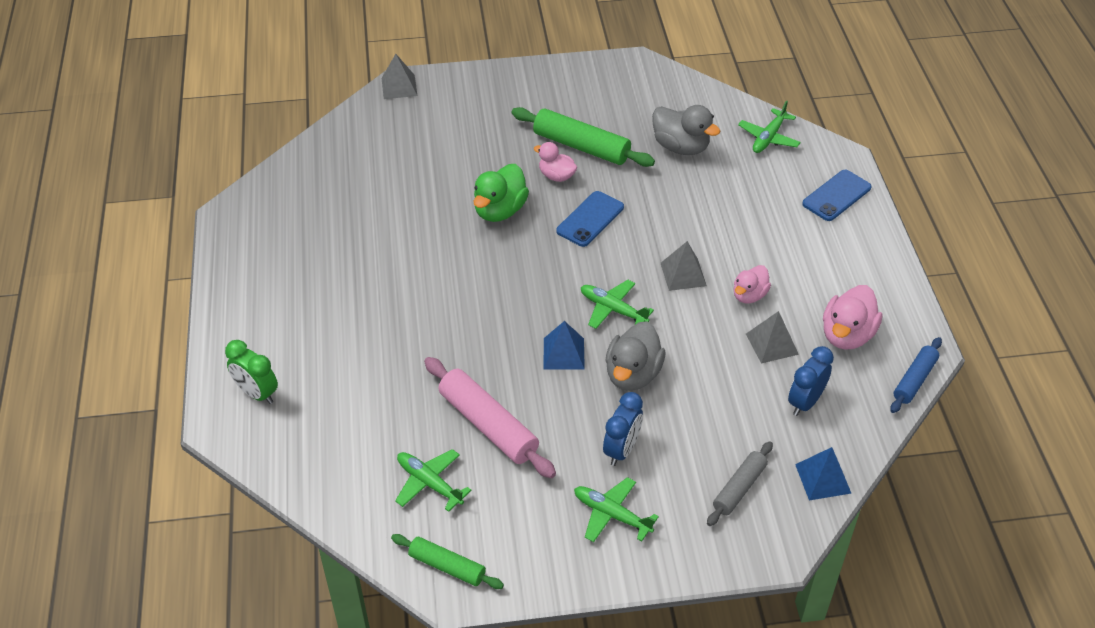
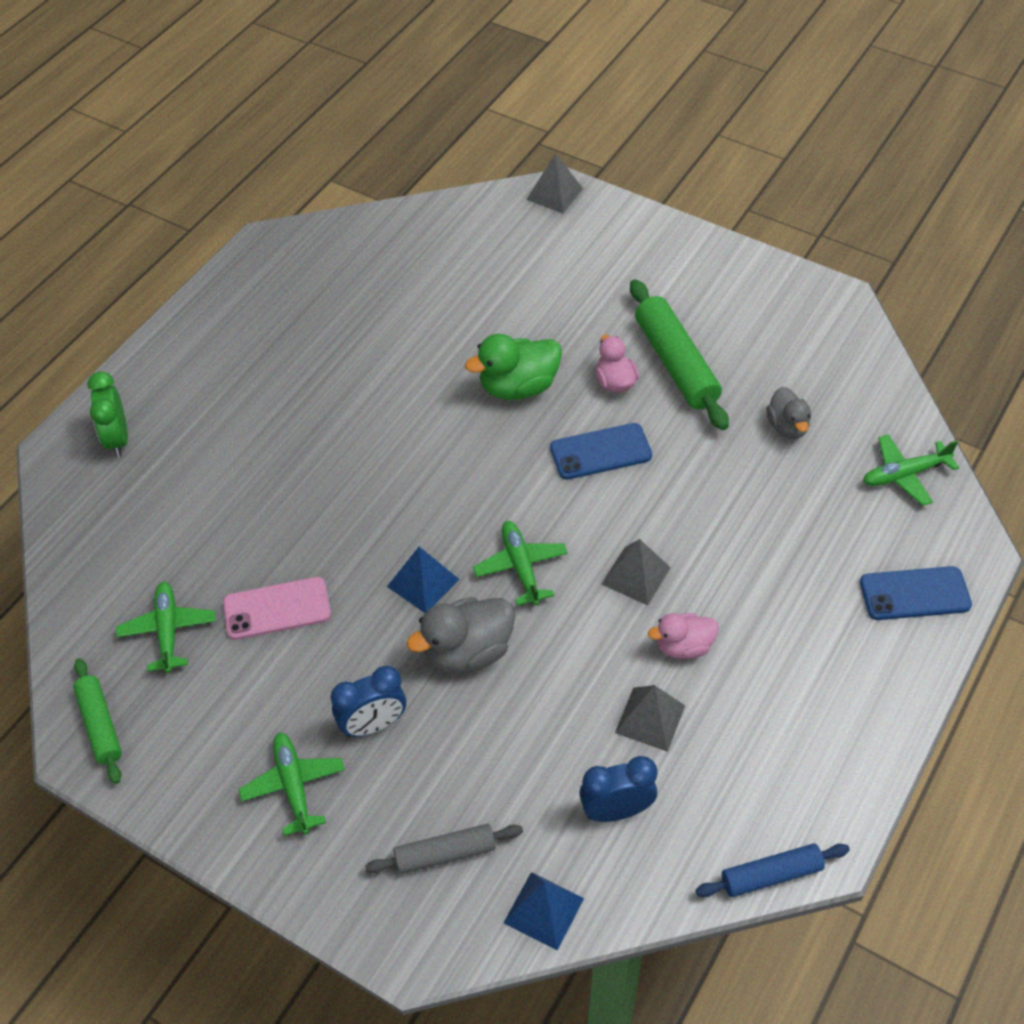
camera: 40 degrees right, 5 degrees up
pink rolling pin [424,357,556,478] -> pink phone [223,577,331,640]
grey duck [652,105,720,155] -> grey duck [766,387,811,439], size x0.64
pink duck [823,285,882,350] -> none

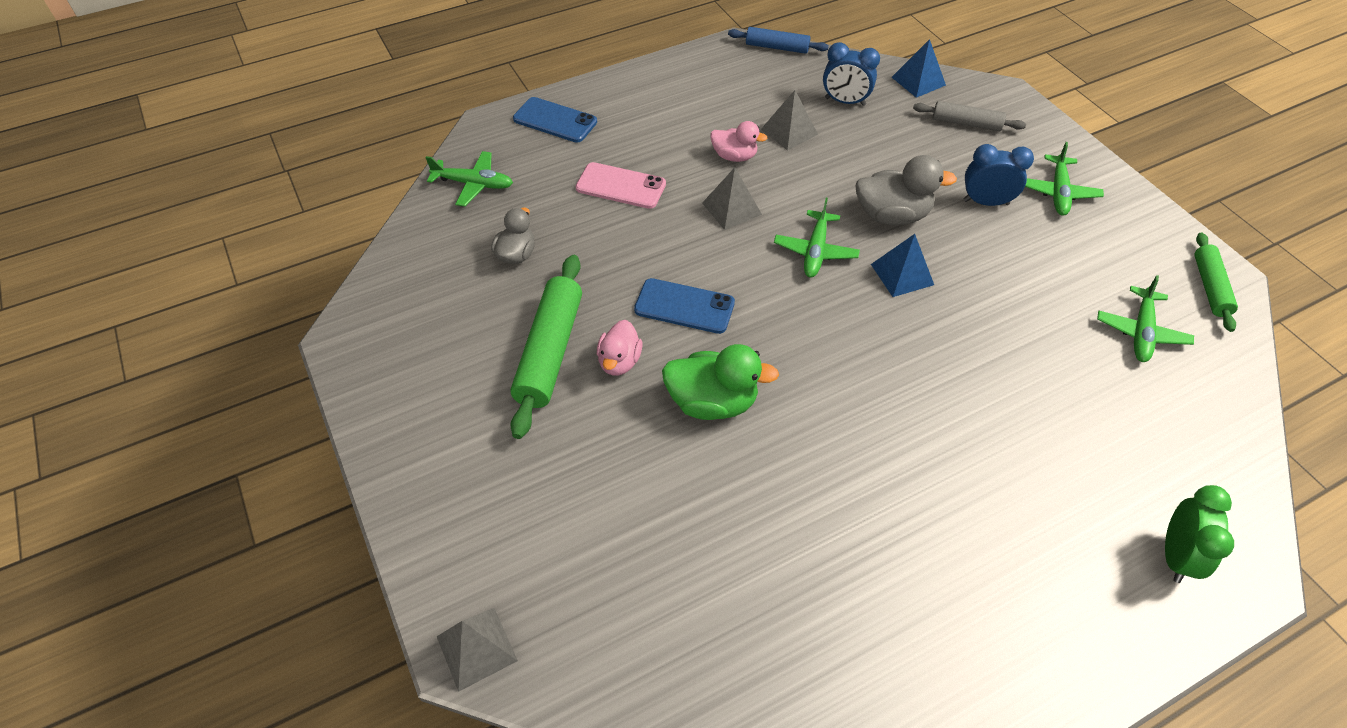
camera: 150 degrees left, 0 degrees up
pink phone [223,577,331,640] -> pink phone moved to [576,162,666,209]

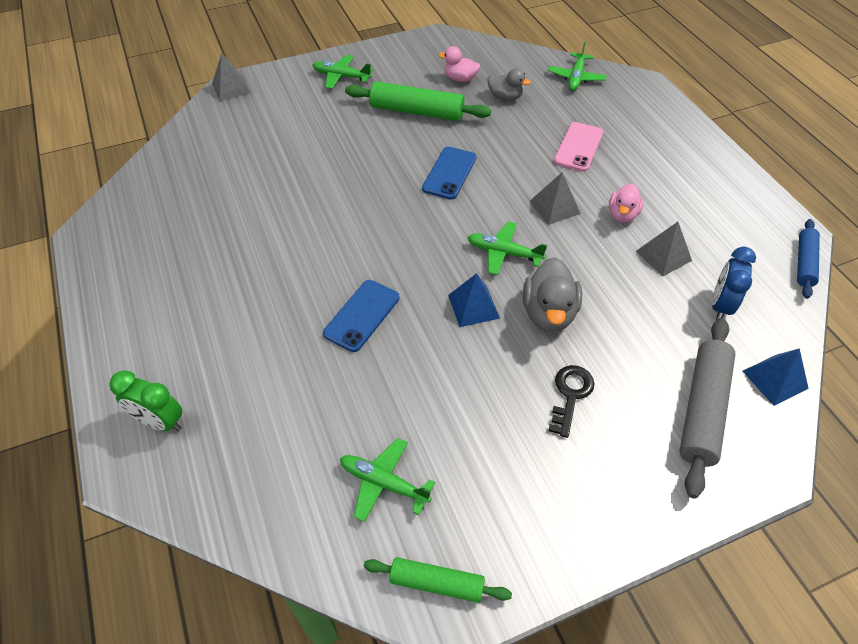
camera: 95 degrees right, 0 degrees up
blue phone [513,97,597,143] -> blue phone moved to [323,280,400,352]
pink duck [597,320,642,375] -> pink duck moved to [438,46,480,82]
green duck [662,344,779,420] -> none
grey rolling pin [913,101,1026,131] -> grey rolling pin [679,318,735,499], size x1.66
blue clock [963,144,1034,206] -> black key [548,365,594,438]
green plane [1025,142,1104,216] -> green plane moved to [312,54,373,89]

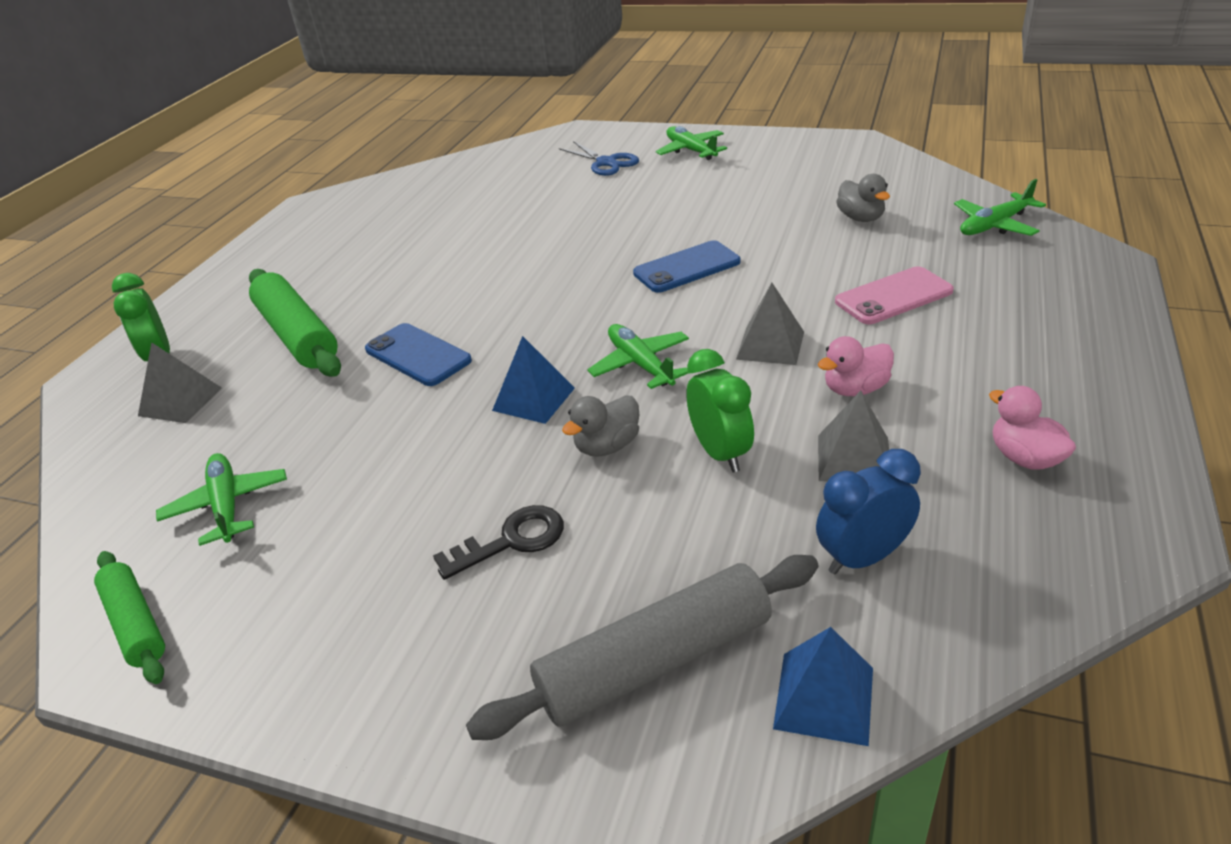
camera: 45 degrees right, 15 degrees down
grey pyramid [212,53,250,101] -> grey pyramid moved to [138,342,222,423]
blue phone [323,280,400,352] -> blue phone turned 60 degrees clockwise [365,323,472,386]
green rolling pin [345,81,491,121] -> green rolling pin moved to [249,269,341,377]
pink duck [438,46,480,82] -> pink duck moved to [989,386,1076,470]
grey duck [523,257,582,332] -> grey duck [562,395,639,457], size x0.64
blue rolling pin [797,219,820,299] -> none
none -> blue scissors [559,141,639,176]
none -> green clock [686,349,754,472]

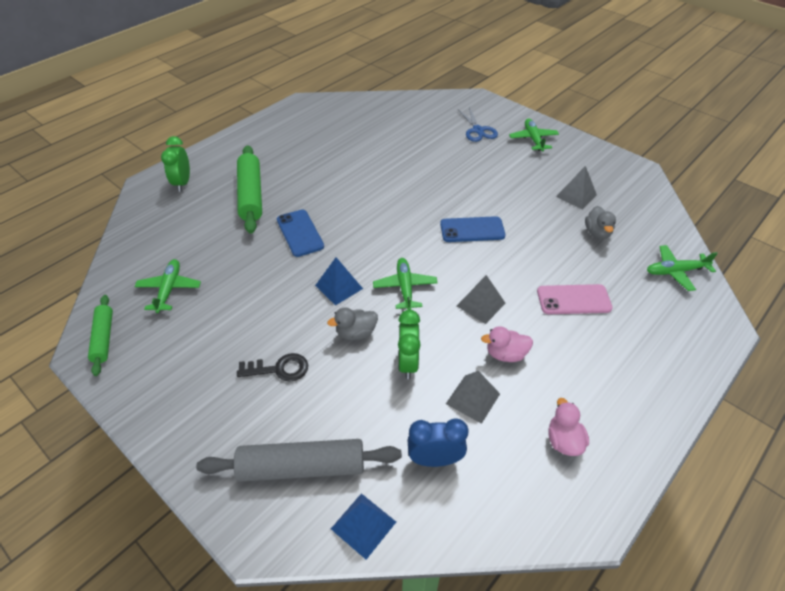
camera: 20 degrees right, 10 degrees up
grey pyramid [138,342,222,423] -> grey pyramid moved to [556,166,597,209]

